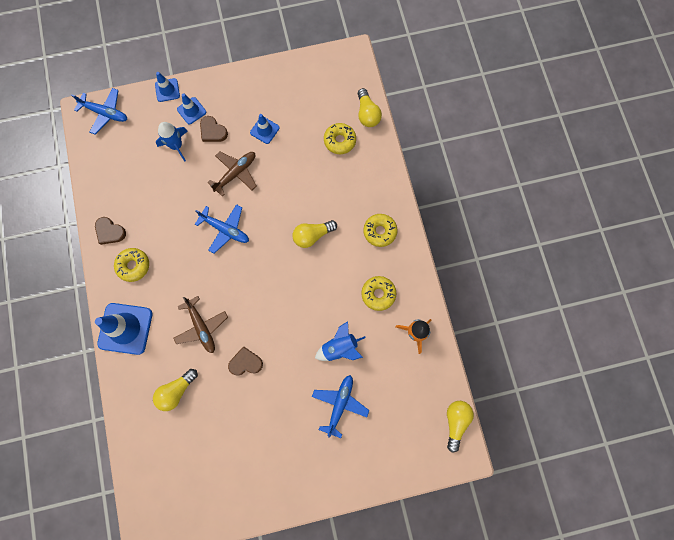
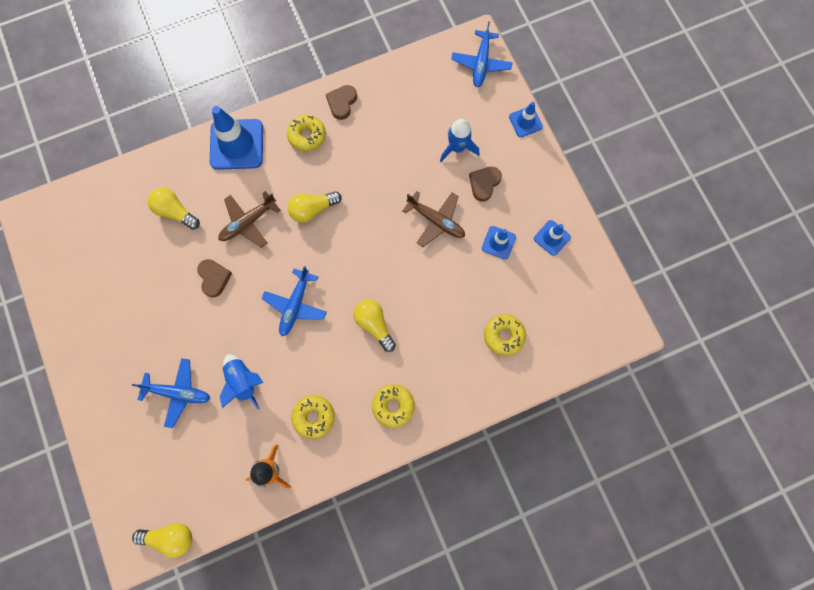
camera: 80 degrees right, 0 degrees up
blue traffic cone [177,93,206,125] -> blue traffic cone moved to [534,220,571,256]
blue plane [195,204,249,253] -> blue plane moved to [261,266,327,336]
yellow light bulb [358,88,382,127] -> yellow light bulb moved to [288,191,342,223]

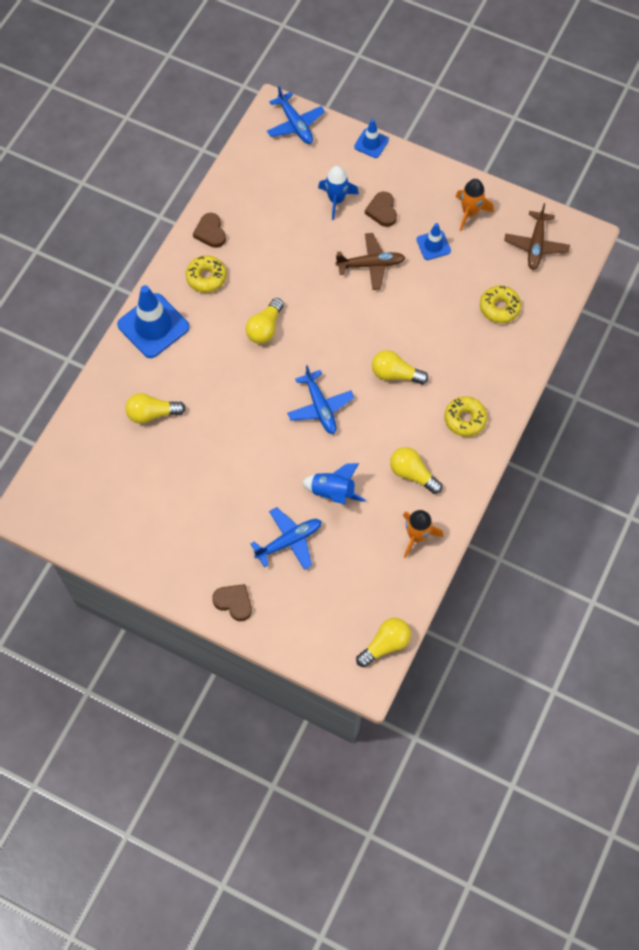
camera: 40 degrees left, 10 degrees down
brown heart [197,259,232,297] -> brown heart moved to [212,584,252,621]
brown plane [218,191,281,248] -> brown plane moved to [504,203,570,270]
yellow donut [291,395,335,439] -> yellow light bulb [390,447,442,494]
blue traffic cone [534,220,571,256] -> orange rocket [456,179,493,231]

